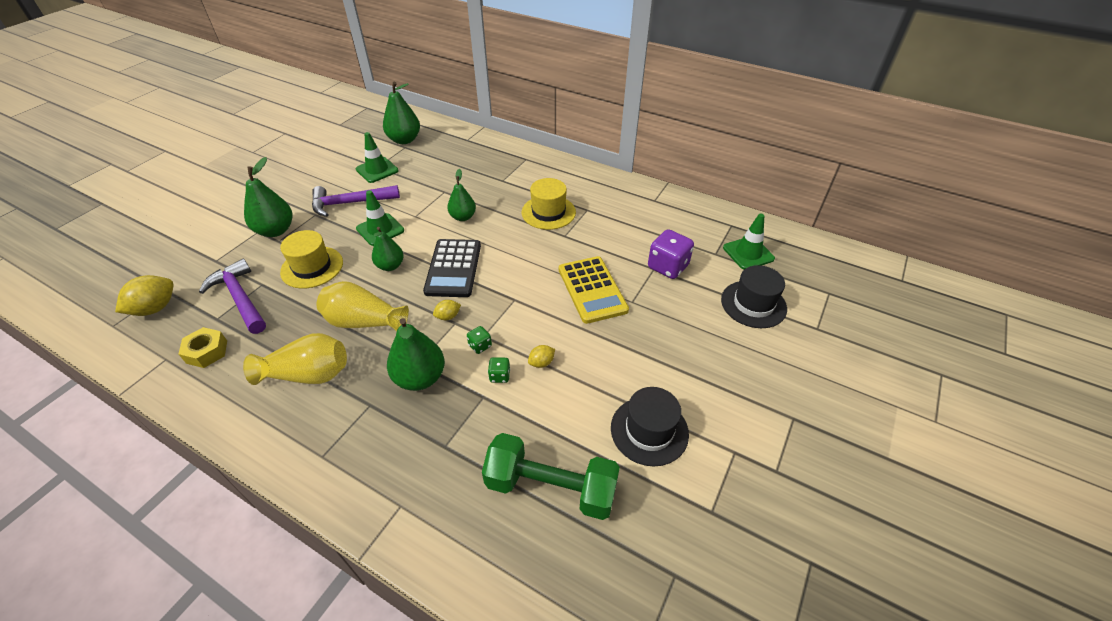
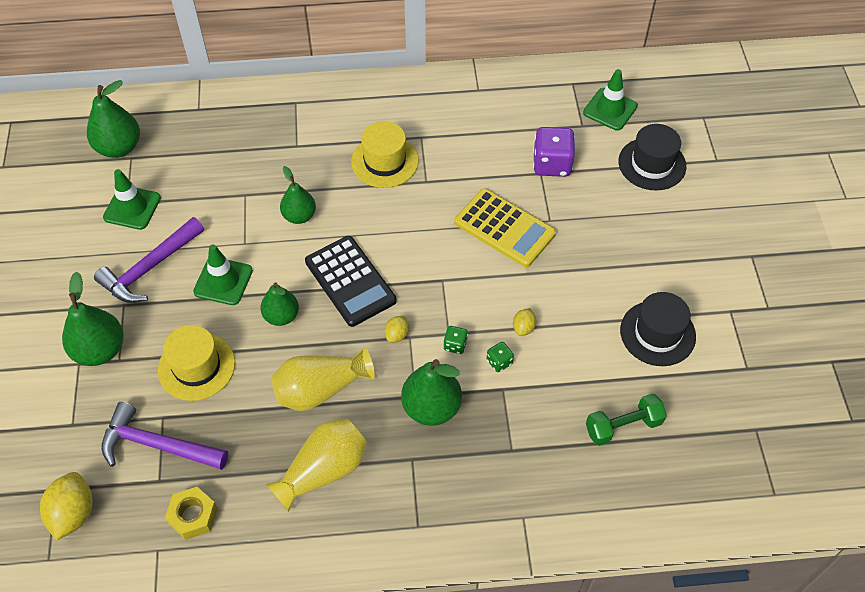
camera: 35 degrees left, 10 degrees up
green dumbbell [482,433,620,520] -> green dumbbell [586,393,667,446], size x0.63

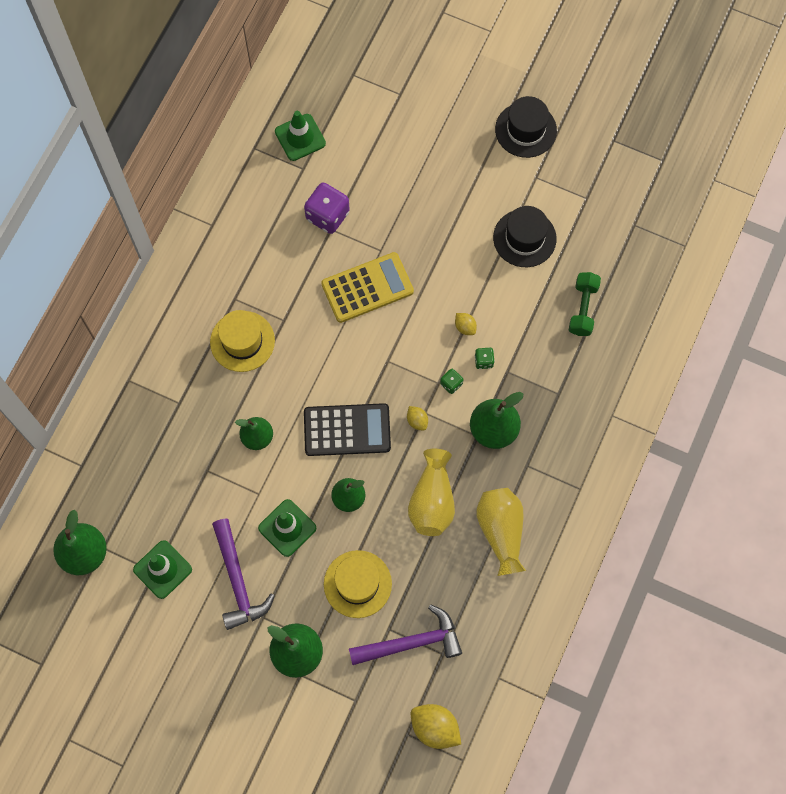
camera: 60 degrees left, 15 degrees up
purple hammer [101,402,228,470] -> purple hammer turned 150 degrees counterclockwise [349,604,462,665]
yellow nut [165,487,217,540] -> none
black hat [618,124,686,191] -> black hat moved to [495,96,557,158]

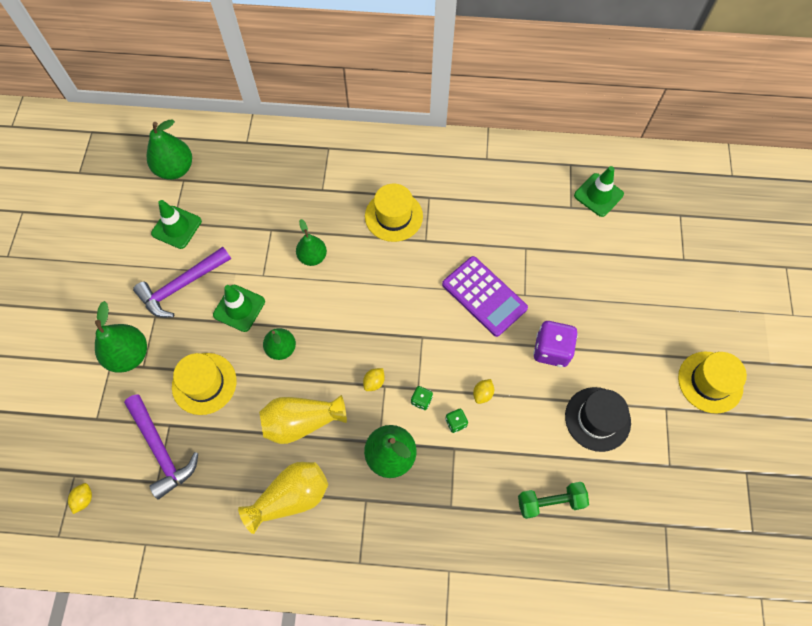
camera: 70 degrees right, 5 degrees down
purple dice [304,182,350,234] -> purple dice moved to [533,321,578,367]
black calculator [304,403,391,456] -> none
yellow calculator [321,252,414,323] -> purple calculator [442,256,528,337]
yellow lemon [411,704,461,749] -> yellow lemon [68,483,92,514], size x0.53
black hat [495,96,557,158] -> yellow hat [678,351,747,414]

